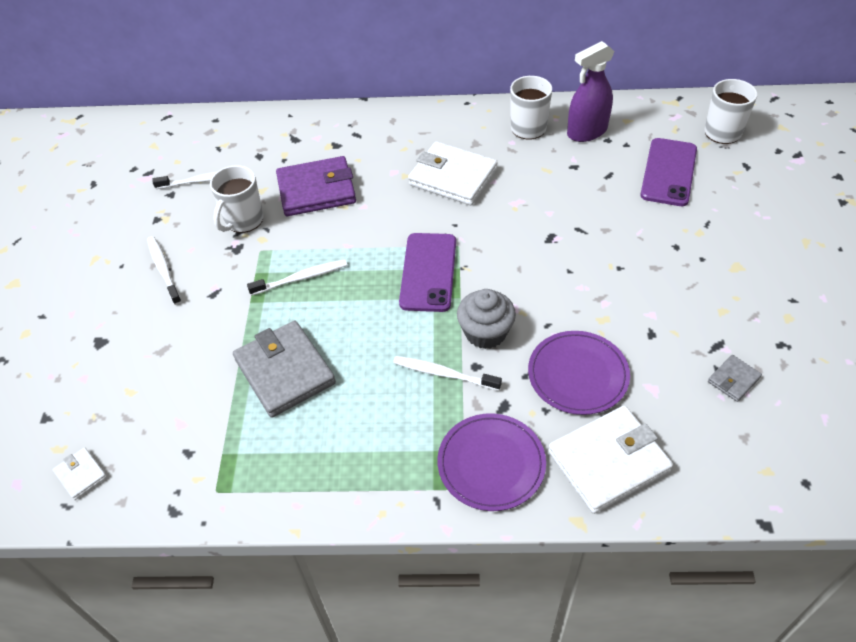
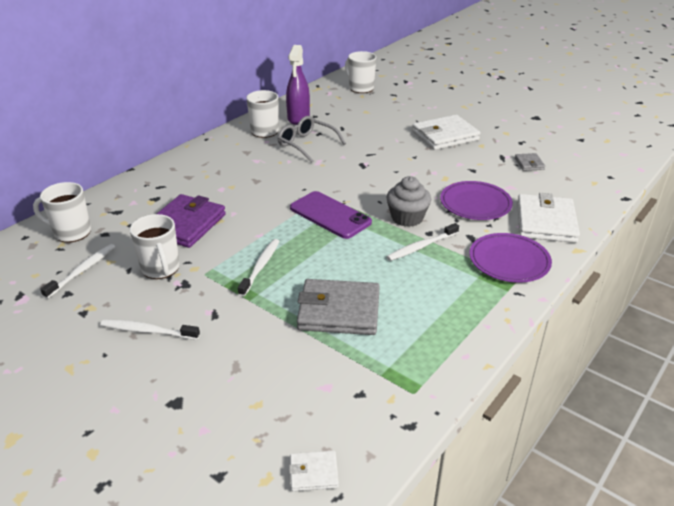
camera: 55 degrees left, 15 degrees down
white wallet [408,141,498,205] -> white wallet moved to [412,115,481,150]
purple phone [640,138,697,206] -> none
none -> white mug [33,182,91,243]
none -> grey glasses [278,116,346,163]

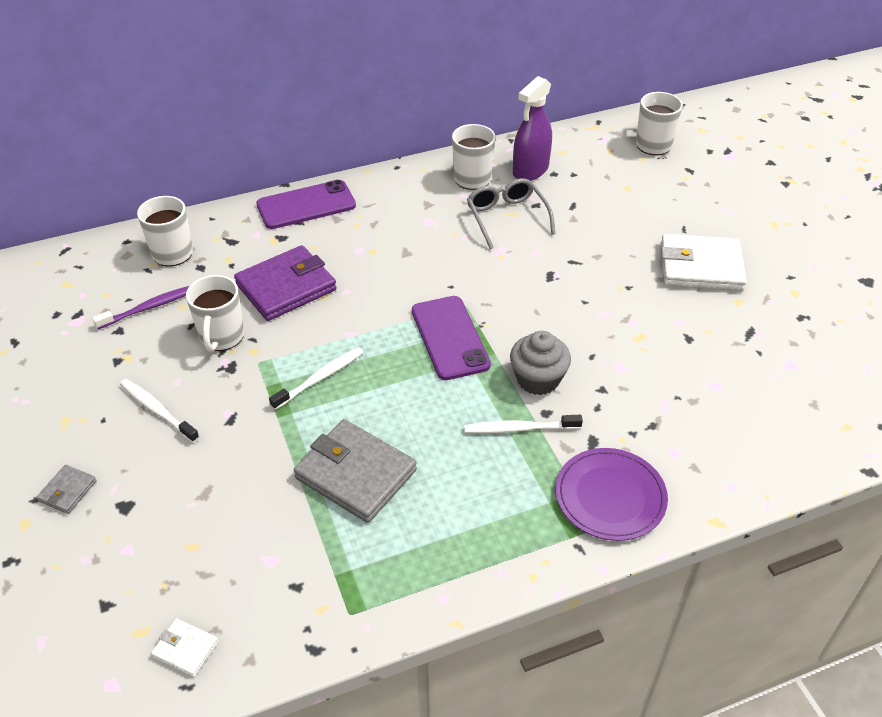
camera: 30 degrees right, 10 degrees up
white toothbrush [40,244,115,299] -> purple toothbrush [92,286,189,329]
purple plate [440,181,513,220] -> none
grey wallet [515,153,545,171] -> grey wallet moved to [36,465,96,514]
white wallet [517,193,580,243] -> none
none -> purple phone [256,180,356,229]

